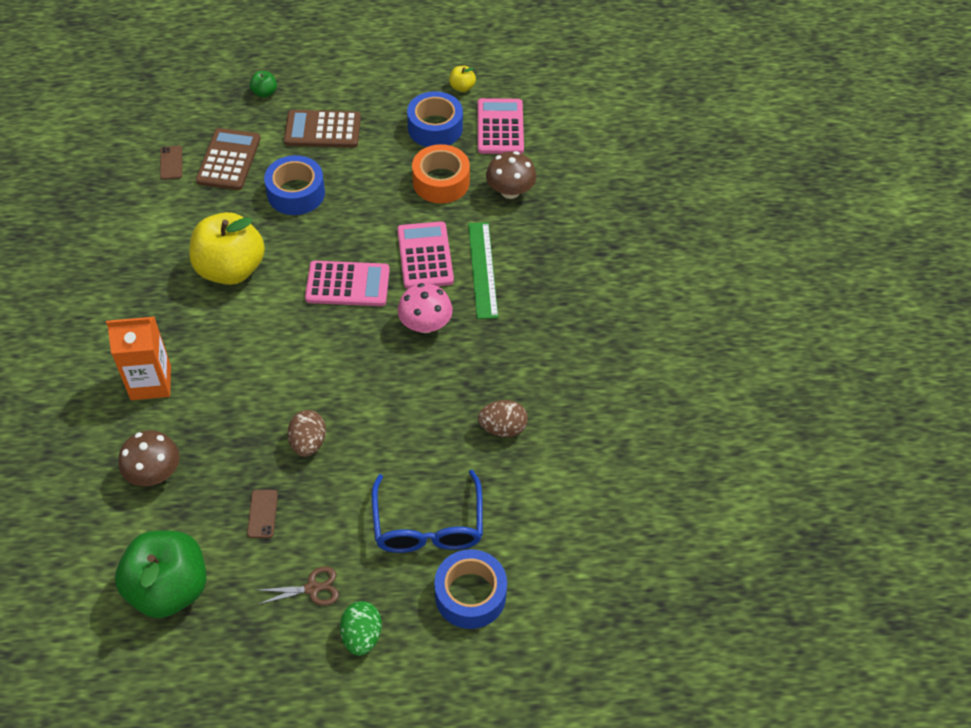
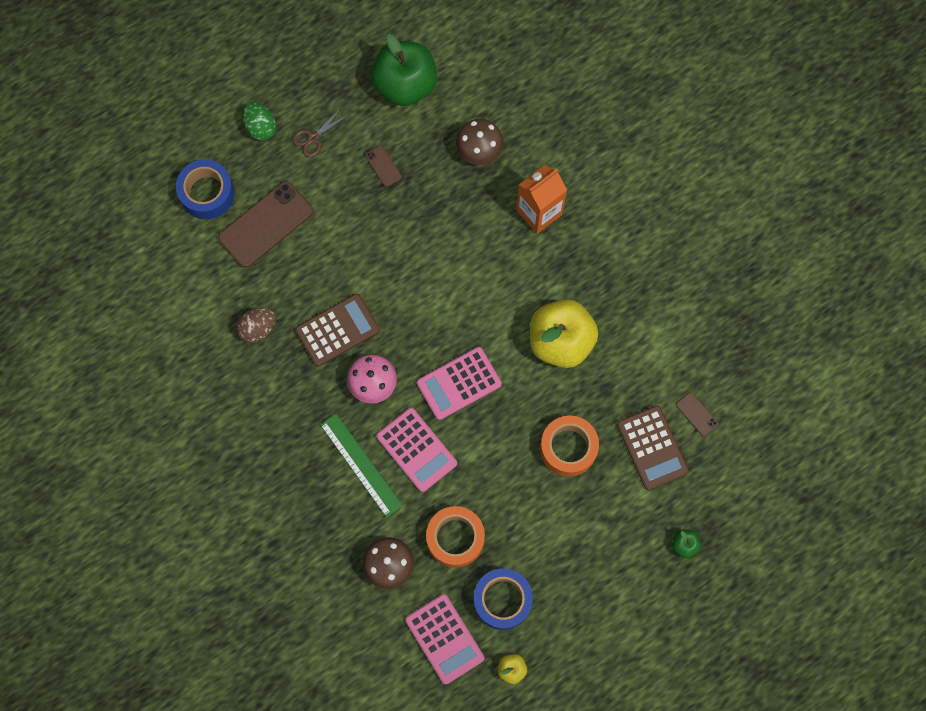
camera: 150 degrees right, 20 degrees up
blue tape [264,155,325,215] -> orange tape [540,416,599,477]
brown calculator [284,110,361,148] -> brown calculator moved to [295,294,380,366]
brown egg [288,410,326,457] -> none
blue glasses [372,470,483,553] -> brown phone [218,181,313,268]

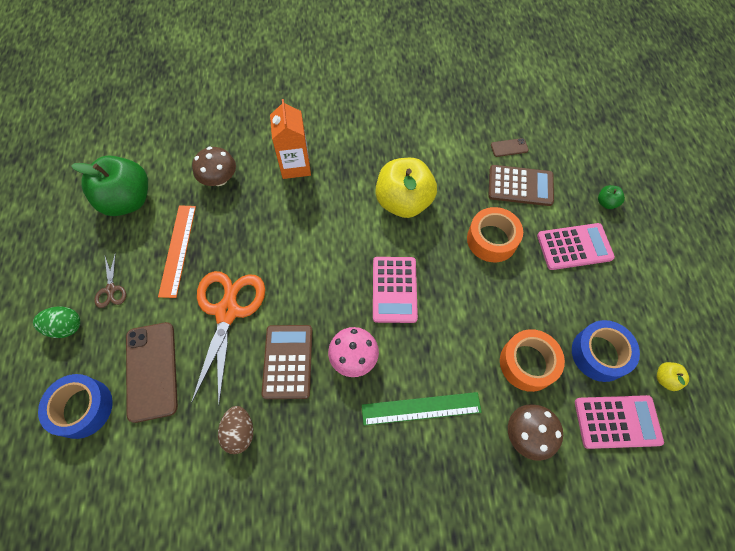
camera: 60 degrees left, 10 degrees down
brown phone [365,145,402,187] -> orange ruler [158,205,196,298]
pink calculator [376,408,457,492] -> pink calculator moved to [537,223,615,270]
none -> orange scissors [191,271,265,406]

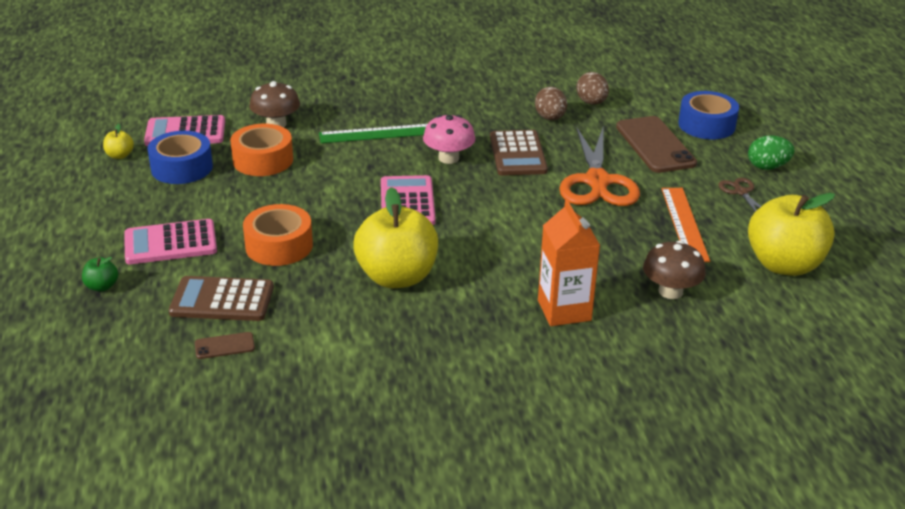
camera: 175 degrees right, 30 degrees down
green apple [71,156,148,216] -> yellow apple [748,193,835,276]
none -> brown egg [576,72,609,105]

